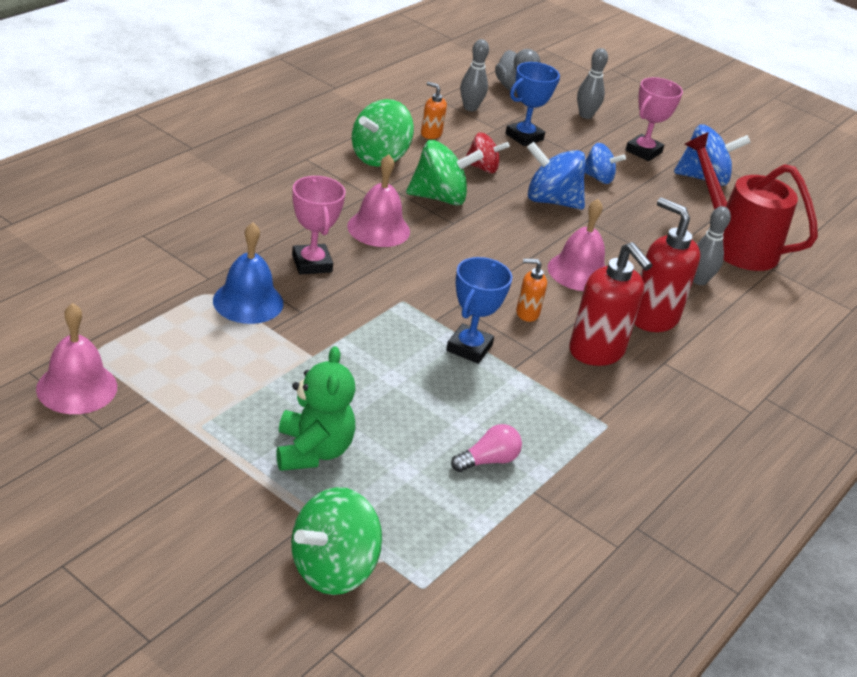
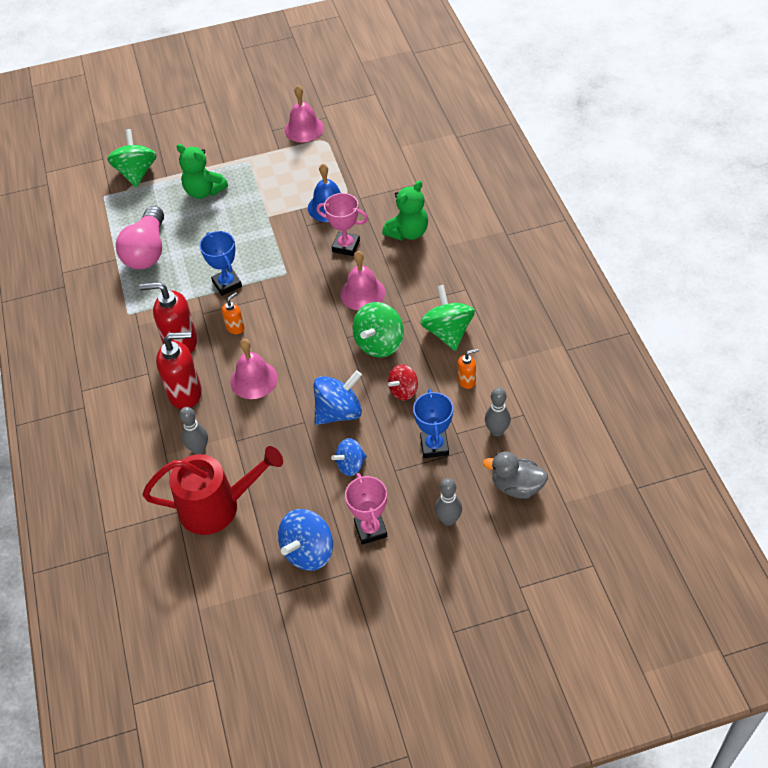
camera: 135 degrees right, 15 degrees up
pink light bulb [451,424,522,472] -> pink light bulb [116,206,164,269], size x2.07
none -> green teddy bear [382,181,428,241]

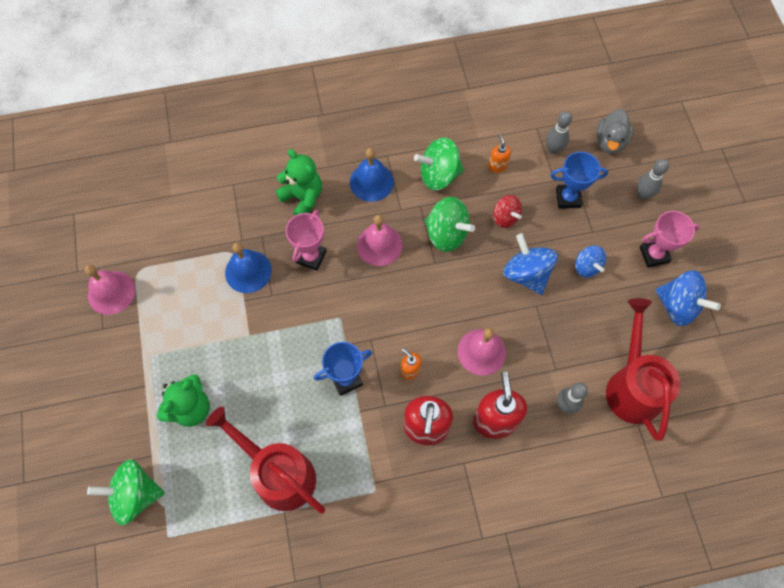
camera: 90 degrees left, 15 degrees up
pink light bulb [116,206,164,269] -> red watering can [206,406,325,514]
none -> blue bell [350,148,394,202]

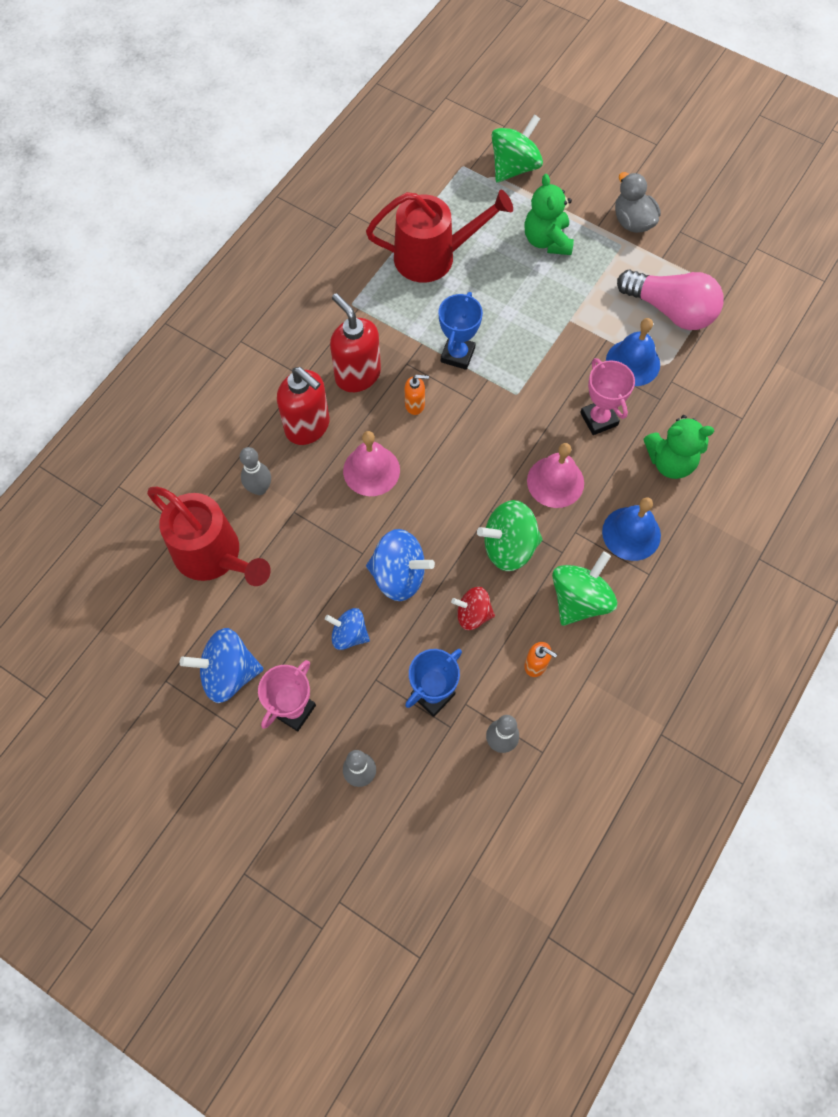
camera: 135 degrees right, 0 degrees up
pink bell [85,265,135,315] -> none
grey duck [597,109,634,154] -> grey duck moved to [615,172,661,233]
none -> pink light bulb [617,269,724,330]

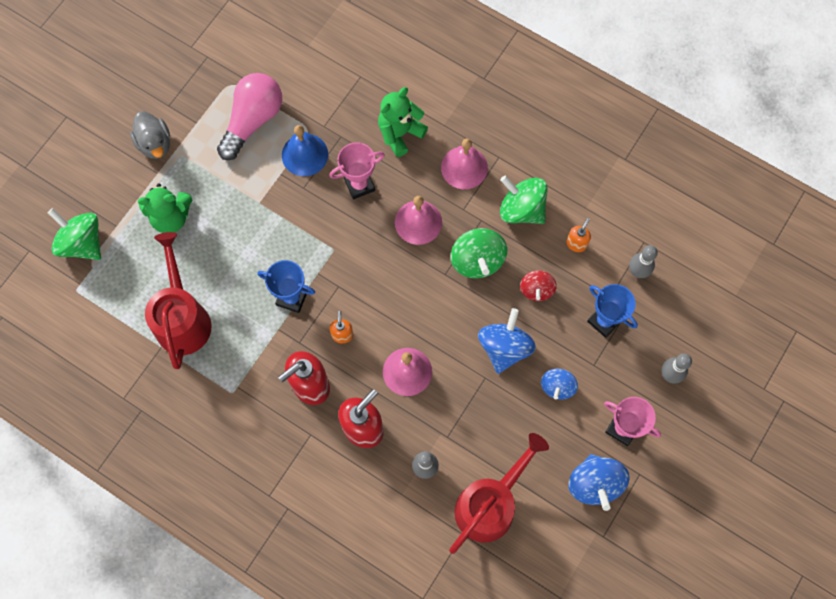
camera: 90 degrees left, 5 degrees up
blue bell [602,497,661,561] -> pink bell [441,138,488,189]
grey duck [615,172,661,233] -> grey duck turned 90 degrees counterclockwise [130,111,170,159]
green teddy bear [643,415,714,479] -> green teddy bear turned 135 degrees counterclockwise [378,87,428,157]

